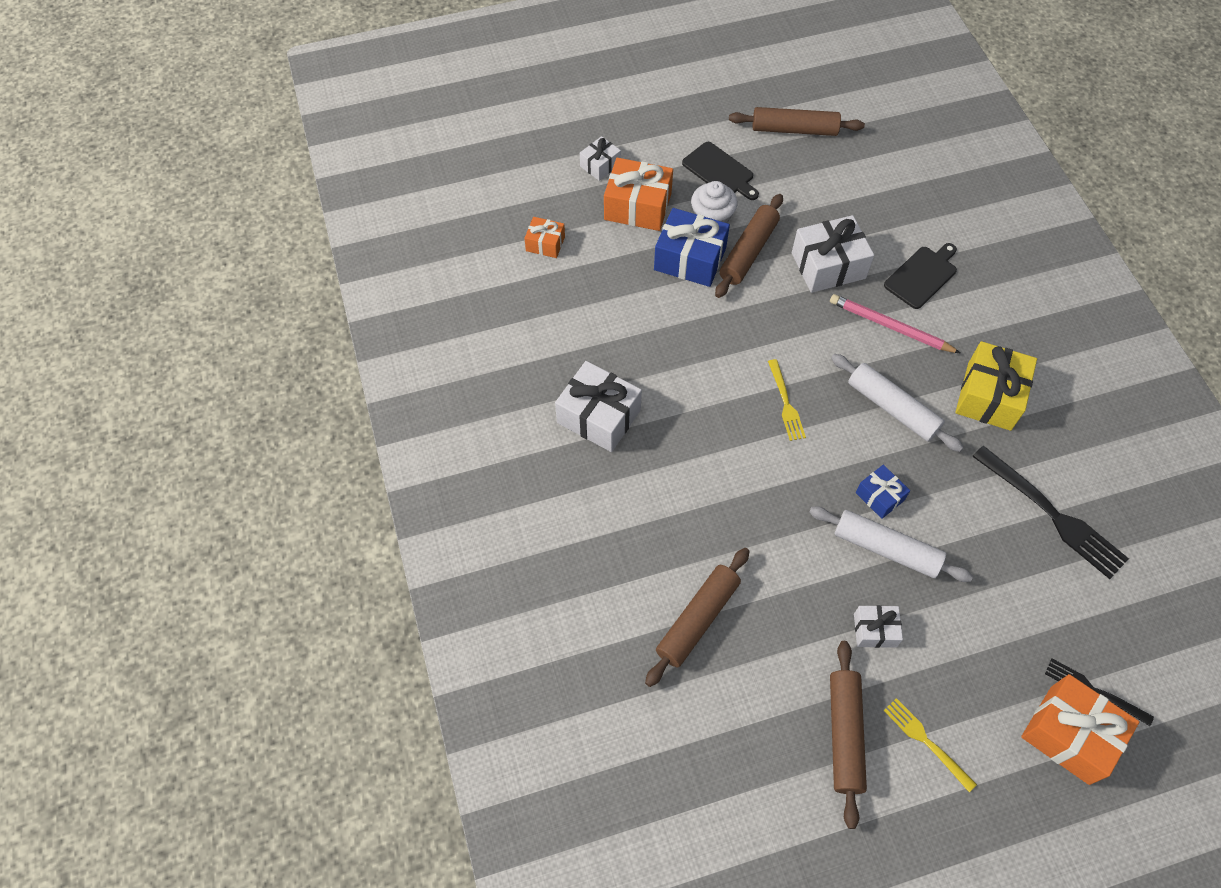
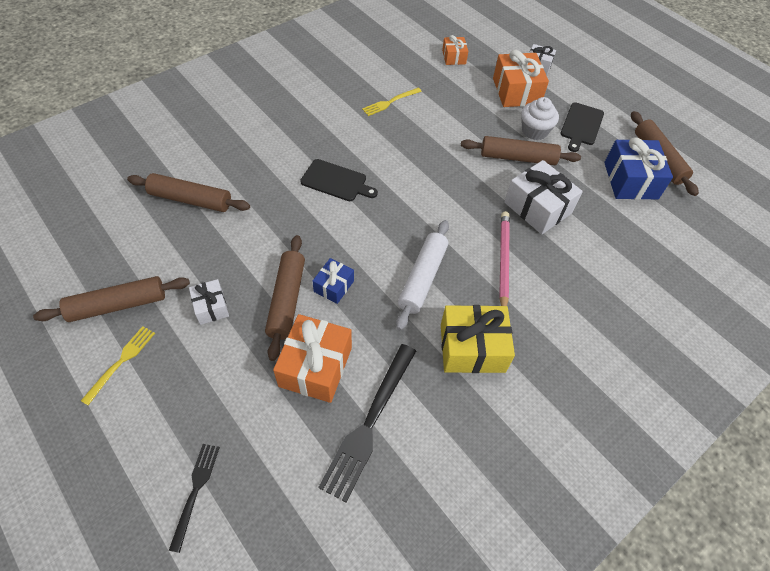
camera: 65 degrees right, 5 degrees down
white gift [555,361,642,452] -> none
blue gift [654,208,730,287] -> blue gift moved to [604,137,673,200]
yellow fork [768,359,806,441] -> yellow fork moved to [362,88,422,116]
white rolling pin [809,507,973,582] -> brown rolling pin [265,235,305,361]
black cutting board [884,243,957,309] -> black cutting board moved to [300,159,378,201]
orange gift [1021,674,1139,785] -> orange gift moved to [273,314,352,403]

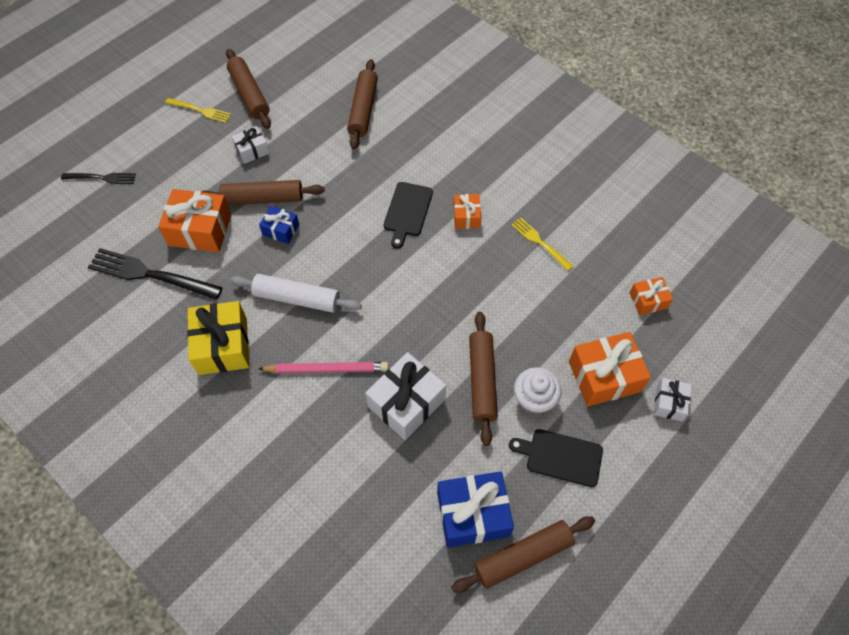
camera: 85 degrees right, 5 degrees up
none -> orange gift [453,194,481,229]

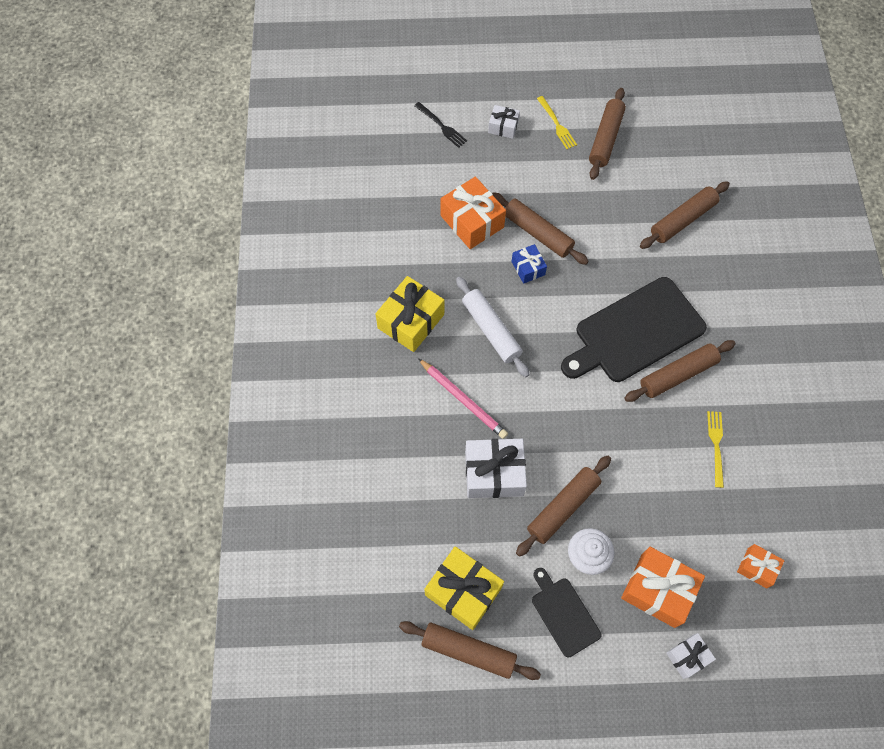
camera: 45 degrees right, 5 degrees up
black fork [88,248,223,300] -> none
white gift [232,126,269,164] -> white gift moved to [488,105,520,139]
black cutting board [384,182,433,248] -> black cutting board [561,277,707,382], size x1.93
blue gift [437,471,514,548] -> yellow gift [424,546,504,630]
orange gift [453,194,481,229] -> brown rolling pin [625,340,736,402]

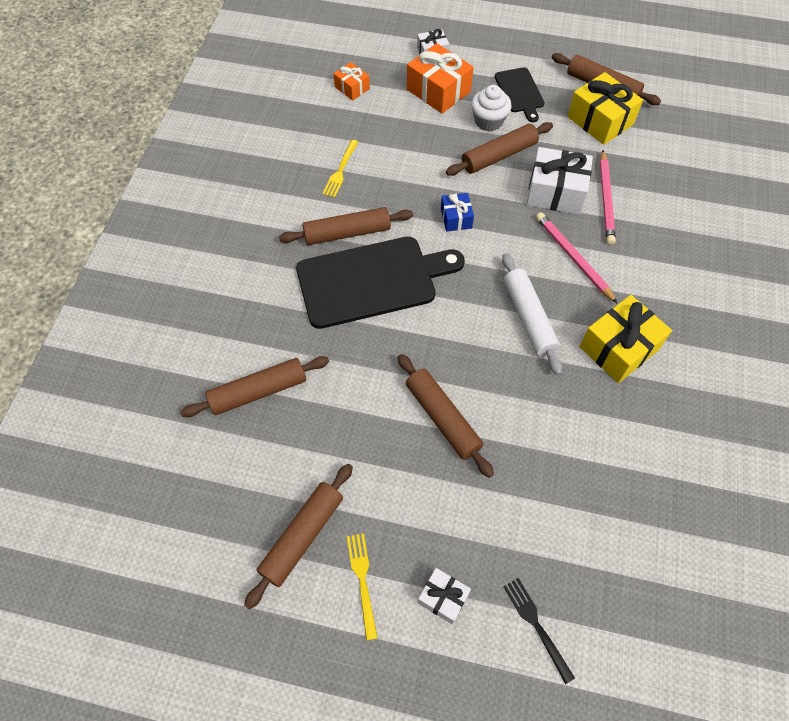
camera: 165 degrees left, 5 degrees down
orange gift [441,177,506,249] -> none
blue gift [511,244,547,284] -> blue gift moved to [441,193,474,232]
none -> pink pencil [600,150,616,245]

